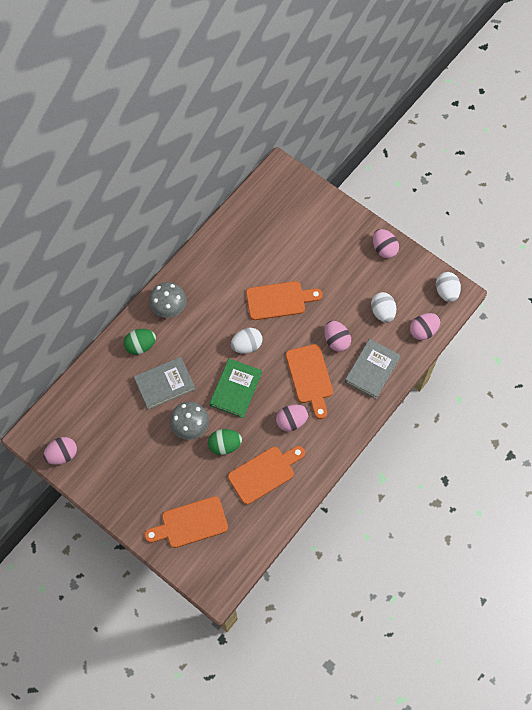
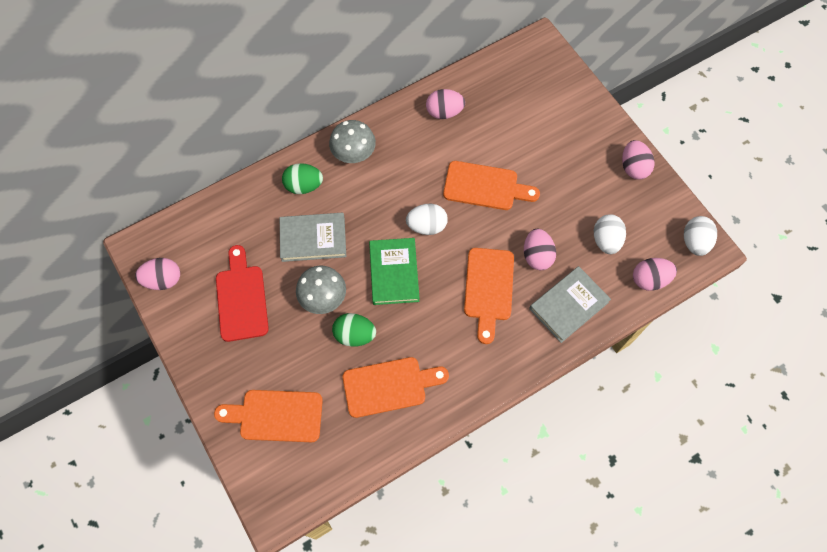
camera: 20 degrees right, 0 degrees up
green book [210,359,262,418] -> green book turned 45 degrees counterclockwise [369,238,419,305]
pink egg [276,405,309,431] -> pink egg moved to [426,89,465,119]
none -> red cutting board [216,245,269,342]

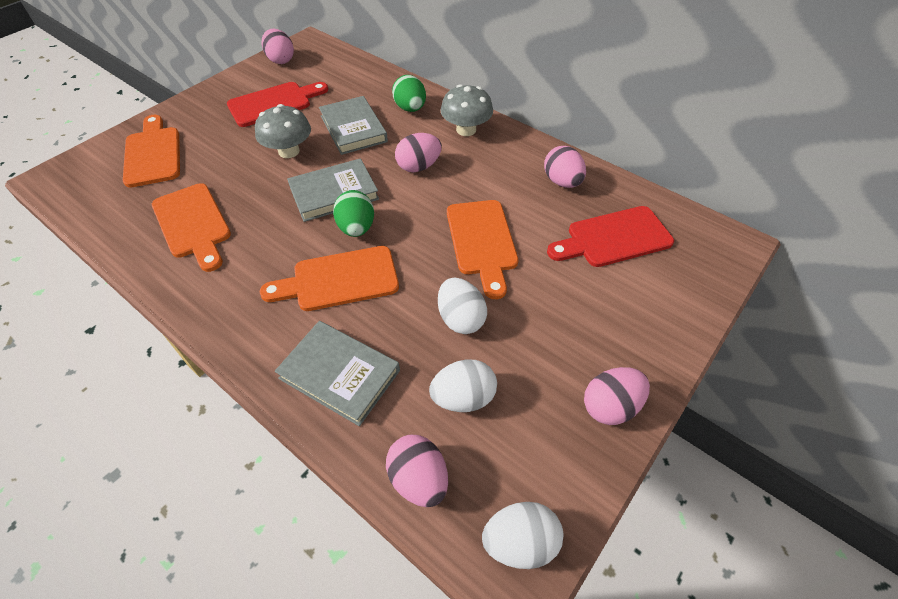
camera: 70 degrees right, 15 degrees down
green egg [332,313,376,347] -> green egg moved to [333,190,374,237]
green book [369,238,419,305] -> grey book [287,158,379,222]
white egg [406,204,448,235] -> white egg moved to [438,278,487,334]
pink egg [524,229,556,270] -> pink egg moved to [395,133,442,172]
none -> red cutting board [547,206,674,267]

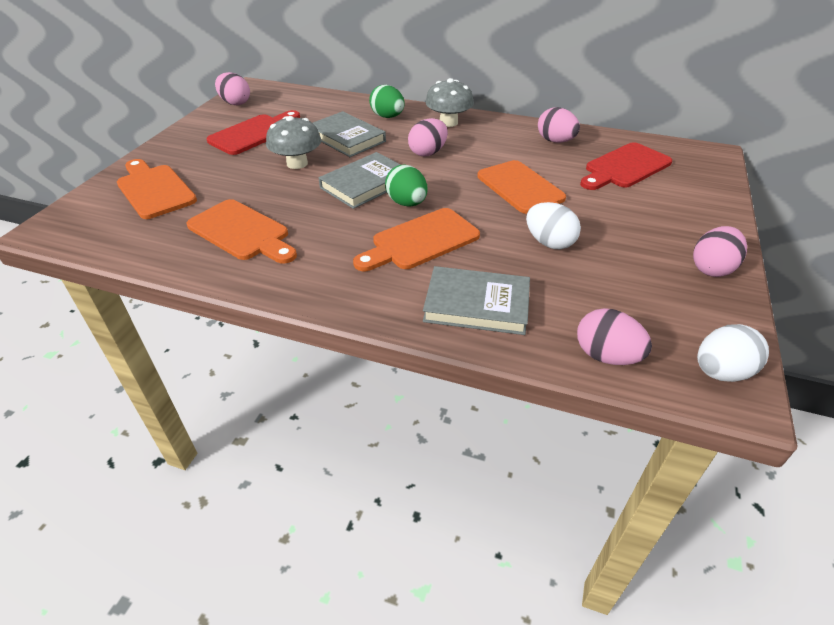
camera: 20 degrees left, 10 degrees down
white egg [429,359,497,412] -> none

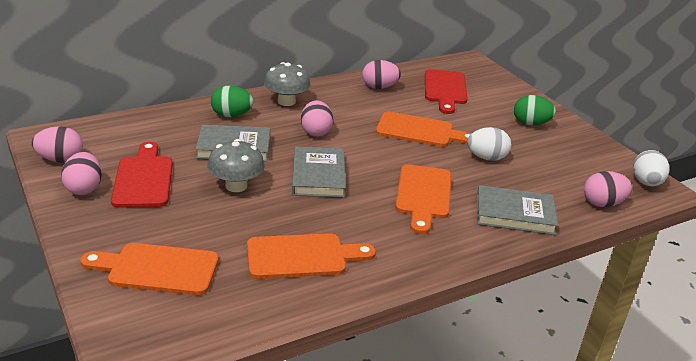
camera: 50 degrees left, 10 degrees down
green egg [385,164,427,207] -> green egg moved to [514,95,556,126]
grey book [423,266,530,335] -> grey book turned 45 degrees clockwise [477,185,558,235]
pink egg [693,226,747,277] -> pink egg moved to [61,152,102,195]

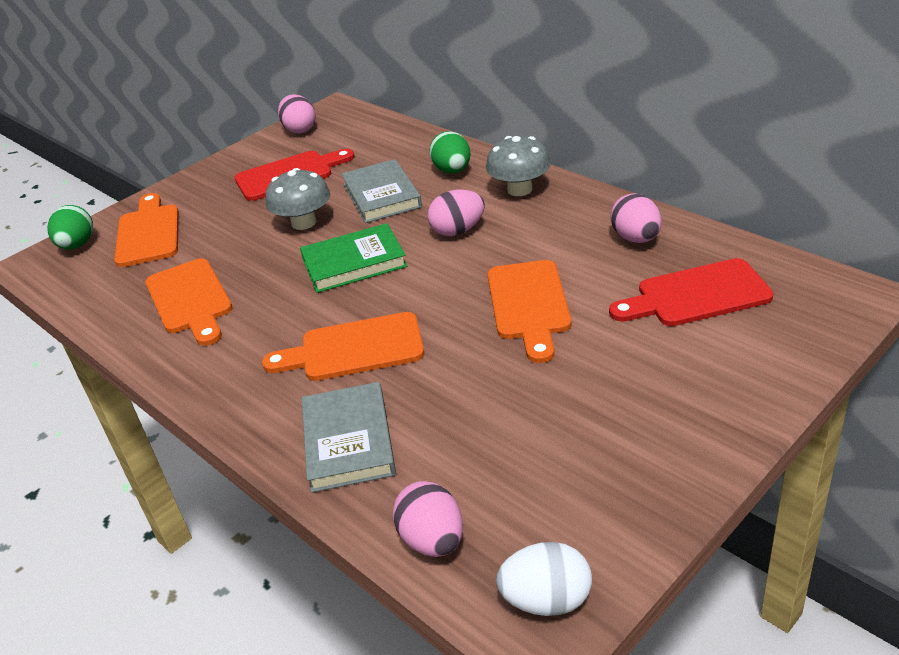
camera: 80 degrees right, 5 degrees up
pink egg [61,152,102,195] -> none
grey book [292,146,346,198] -> green book [300,223,407,293]
white egg [467,127,511,161] -> none
green egg [514,95,556,126] -> green egg moved to [47,205,93,250]

